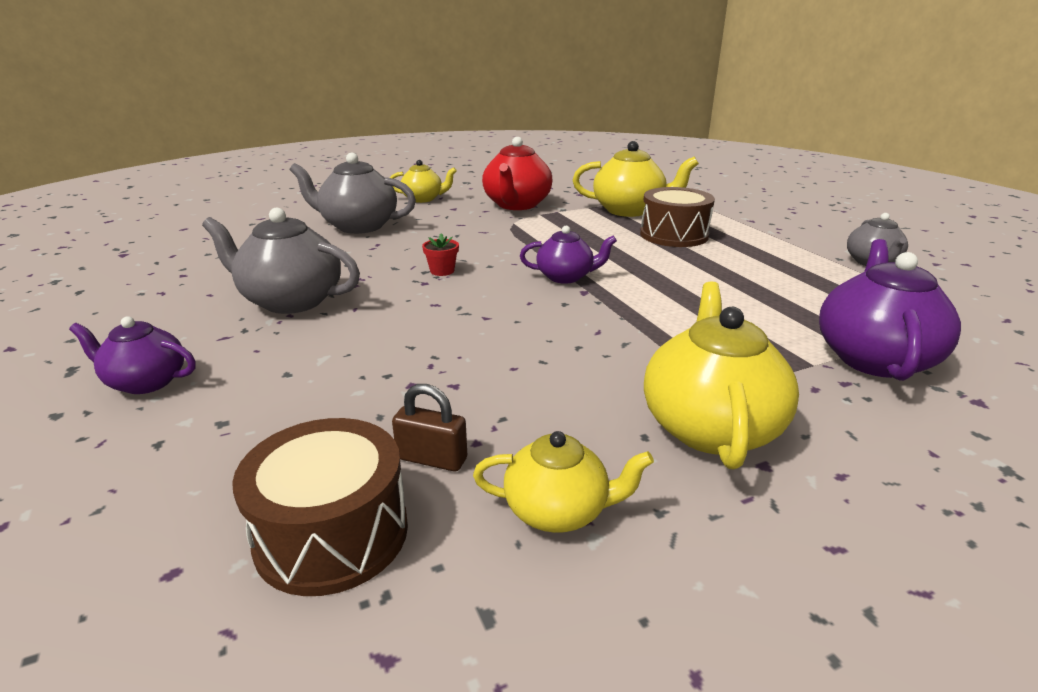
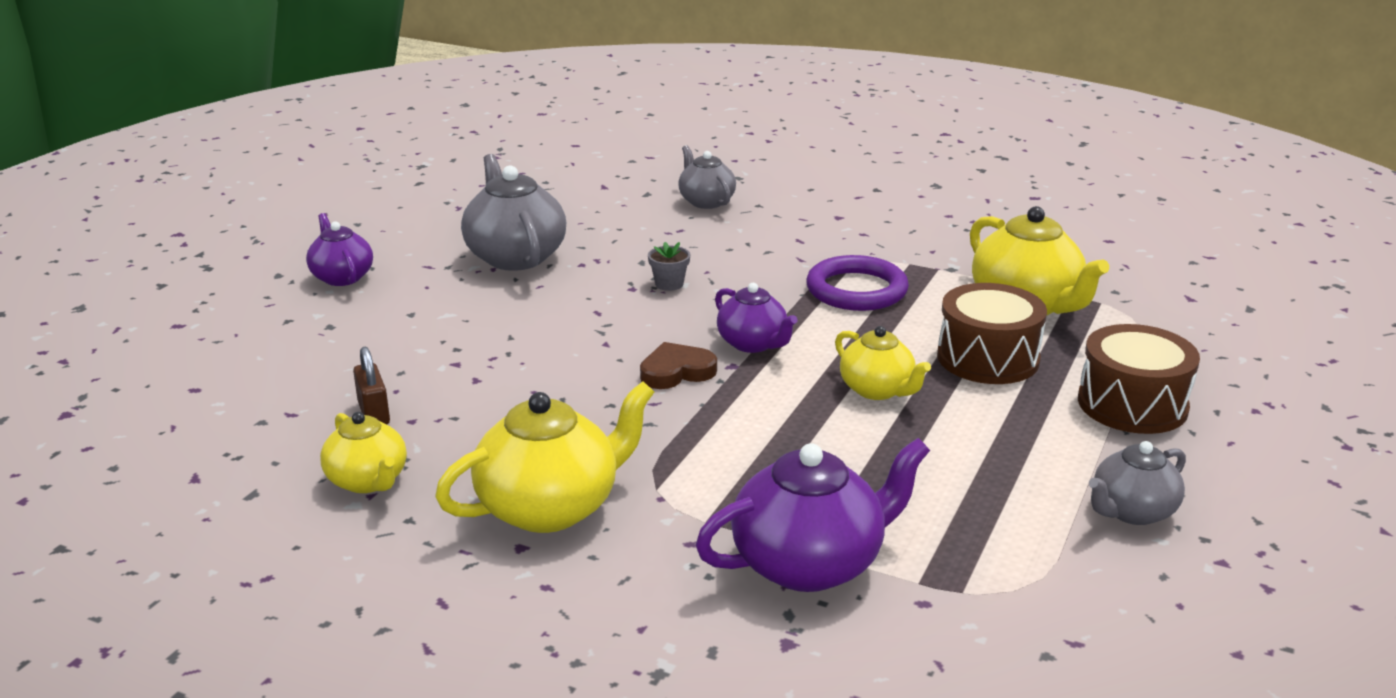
camera: 50 degrees right, 0 degrees up
brown drum [232,418,408,596] -> brown drum moved to [1078,324,1200,434]
grey teapot [289,153,416,234] -> grey teapot [678,145,736,209], size x0.61
yellow teapot [390,160,457,203] -> yellow teapot moved to [835,326,931,400]
red flower pot [422,233,459,276] -> grey flower pot [648,242,690,291]
red teapot [482,137,553,210] -> none
none -> brown heart [640,342,717,389]
none -> purple ring [806,255,909,311]

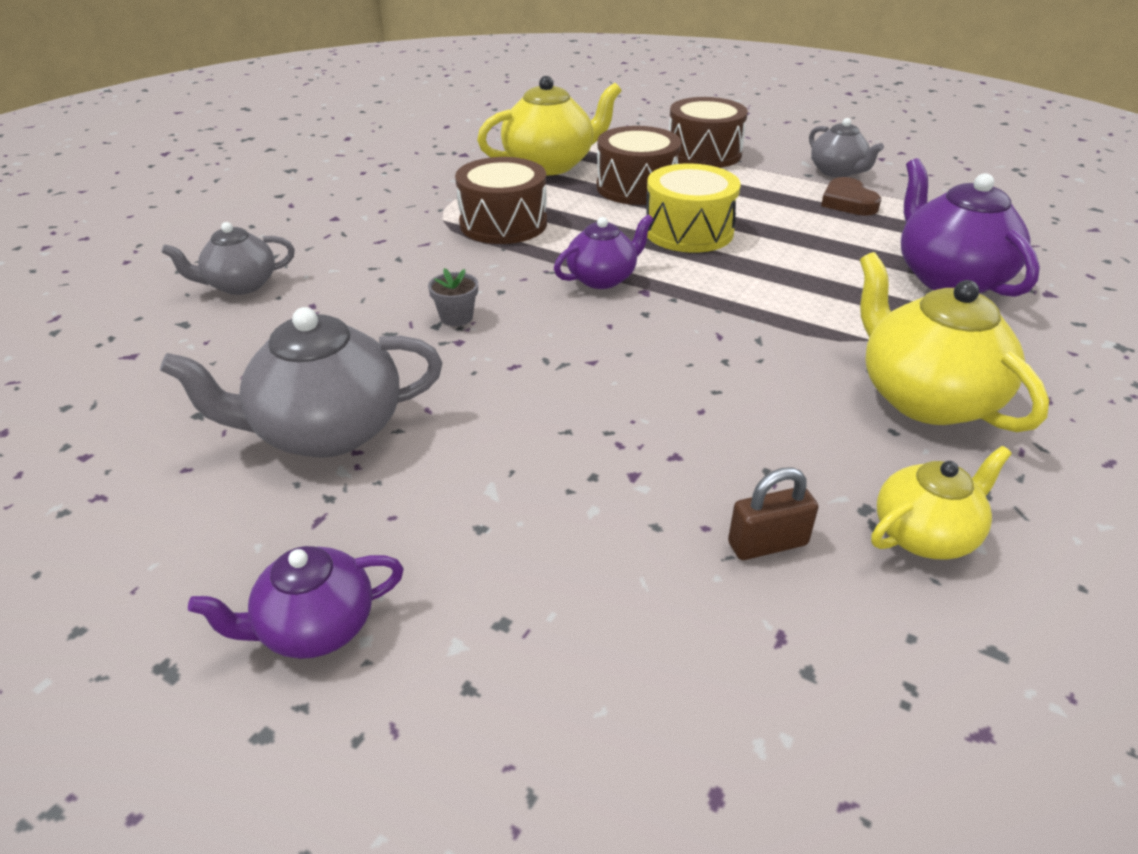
camera: 85 degrees left, 10 degrees up
brown heart [640,342,717,389] -> brown heart moved to [821,177,881,216]
purple ring [806,255,909,311] -> brown drum [455,157,547,244]
yellow teapot [835,326,931,400] -> yellow drum [646,163,740,253]

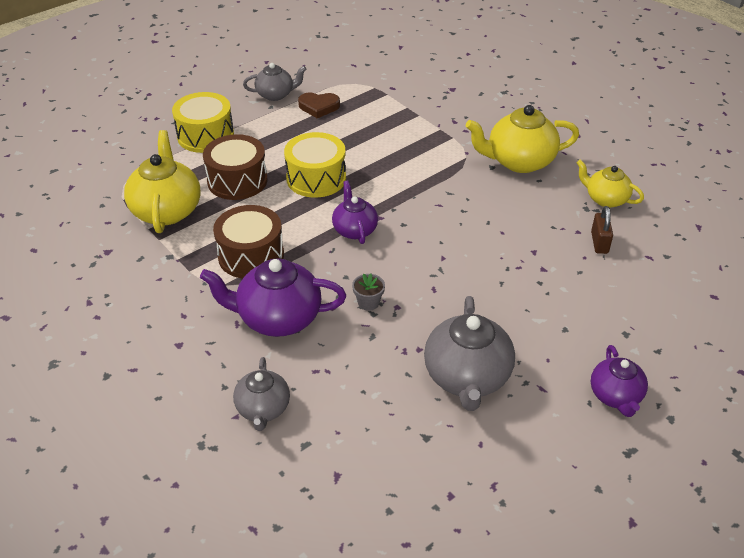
camera: 70 degrees left, 5 degrees up
brown drum [669,97,748,168] -> yellow drum [172,92,234,153]
yellow teapot [871,446,1012,560] -> yellow teapot turned 45 degrees counterclockwise [576,160,644,208]
purple teapot [901,158,1040,297] -> purple teapot moved to [200,258,346,337]

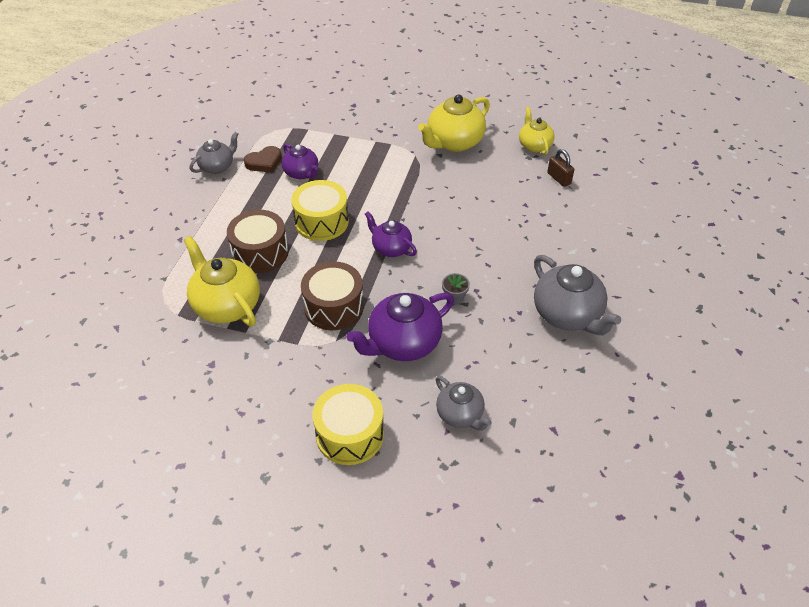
camera: 35 degrees left, 5 degrees up
yellow drum [172,92,234,153] -> yellow drum moved to [312,384,384,465]
yellow teapot [576,160,644,208] -> yellow teapot turned 75 degrees clockwise [519,107,555,155]
purple teapot [591,345,648,417] -> purple teapot moved to [282,144,318,179]

